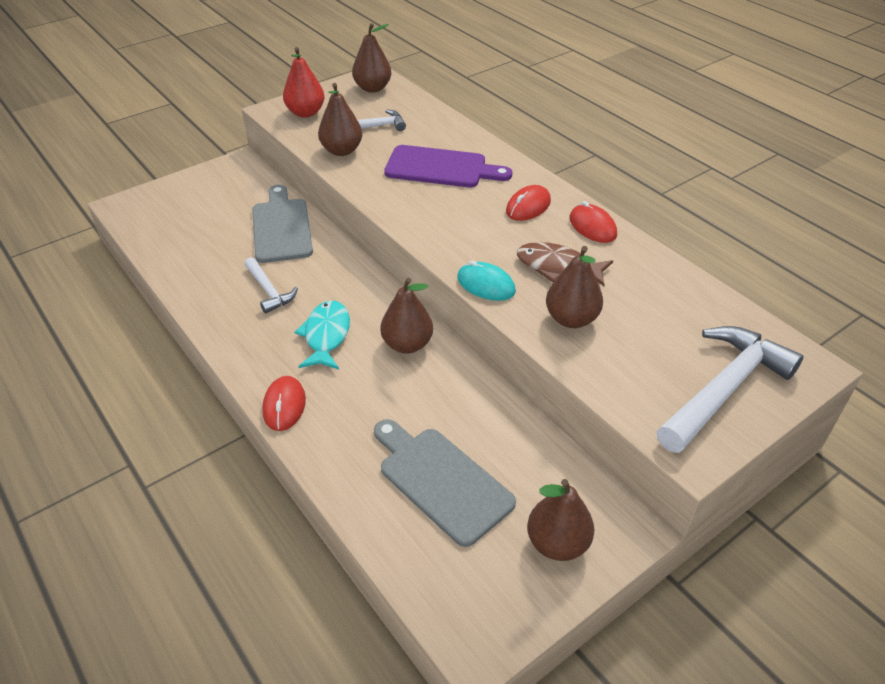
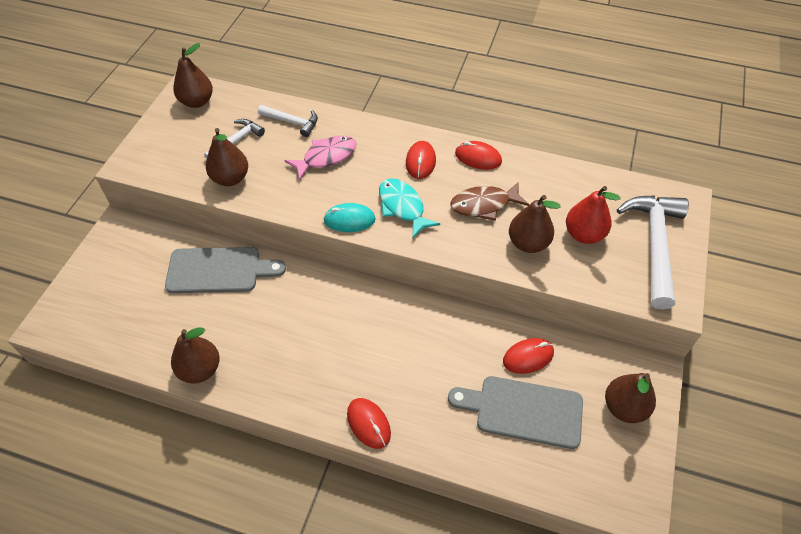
camera: 35 degrees left, 10 degrees up
white hammer [244,257,298,313] -> white hammer moved to [258,105,318,137]
grey cutting board [252,185,313,263] -> grey cutting board turned 135 degrees clockwise [165,247,286,293]
red pear [283,47,325,118] -> red pear moved to [566,186,621,244]
turquoise fish [294,300,350,369] -> turquoise fish moved to [379,178,440,238]
brown pear [380,278,433,354] -> brown pear moved to [171,327,220,383]
purple cutting board [384,145,512,187] -> pink fish [284,136,357,181]
turquoise mouse [457,260,516,301] -> turquoise mouse moved to [323,203,376,232]
none -> red mouse [503,338,554,374]

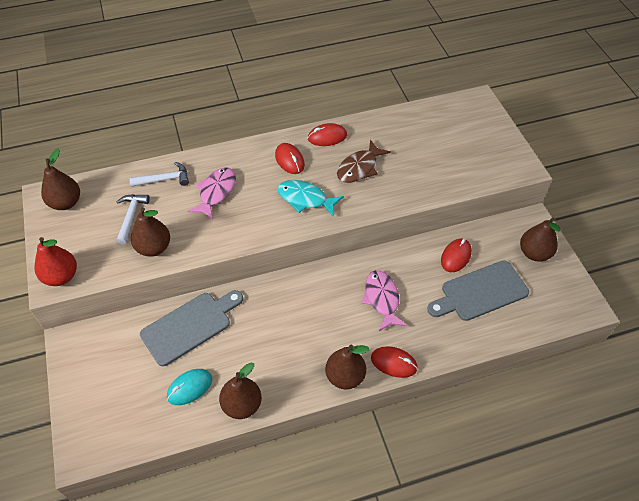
camera: 35 degrees left, 0 degrees up
turquoise mouse [323,203,376,232] -> turquoise mouse moved to [167,369,212,405]
brown pear [509,195,561,253] -> brown pear moved to [325,345,370,389]
red pear [566,186,621,244] -> red pear moved to [34,237,77,286]
white hammer [617,195,689,310] -> none
none -> pink fish [361,270,407,331]

